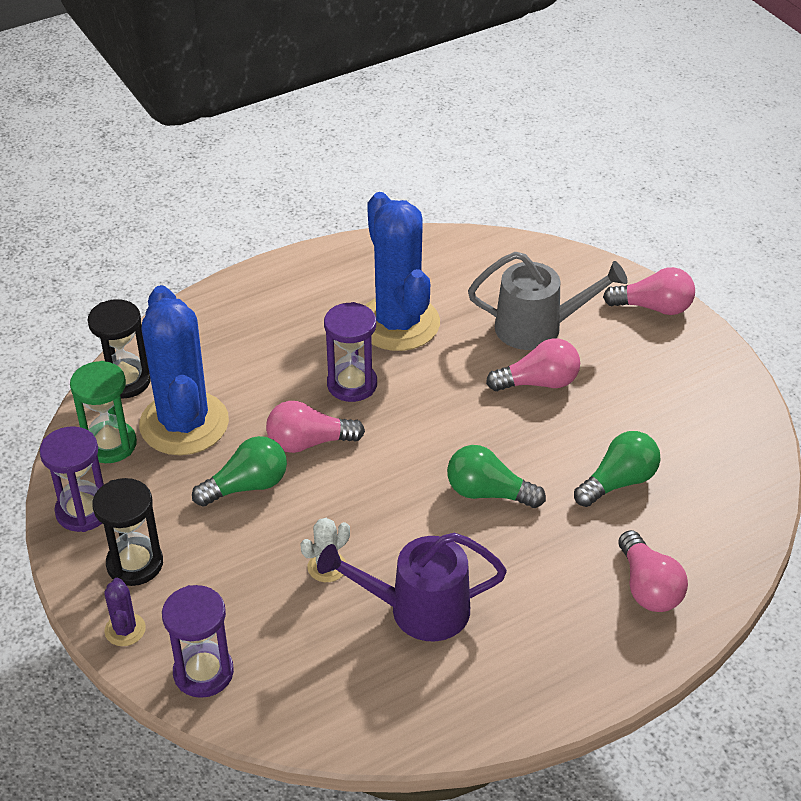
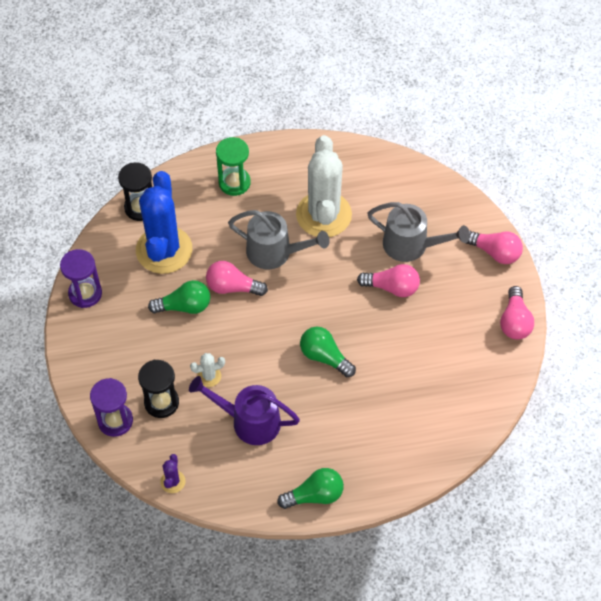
camera: 20 degrees right, 15 degrees up
green hourglass [70,361,137,463] -> green hourglass moved to [216,137,251,196]
black hourglass [92,478,163,586] -> black hourglass moved to [138,360,179,418]
purple cactus [104,578,146,646] -> purple cactus moved to [160,454,186,493]
purple hourglass [324,302,377,402] -> grey watering can [228,210,330,269]
blue cactus [365,192,440,351] -> white cactus [296,135,352,237]
green light bulb [574,431,660,507] -> green light bulb moved to [277,468,344,509]
pink light bulb [618,530,688,612] -> pink light bulb moved to [500,286,534,340]

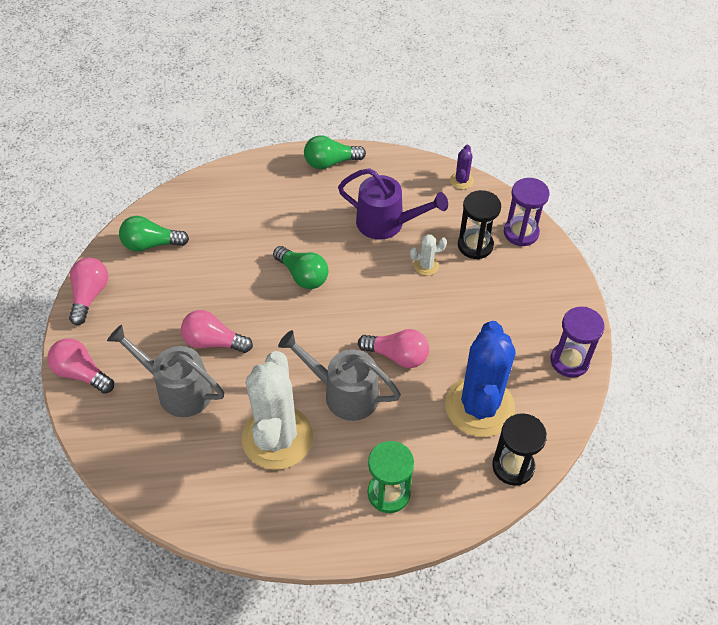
camera: 175 degrees left, 5 degrees down
green light bulb [148,280,210,314] -> green light bulb moved to [119,216,189,252]

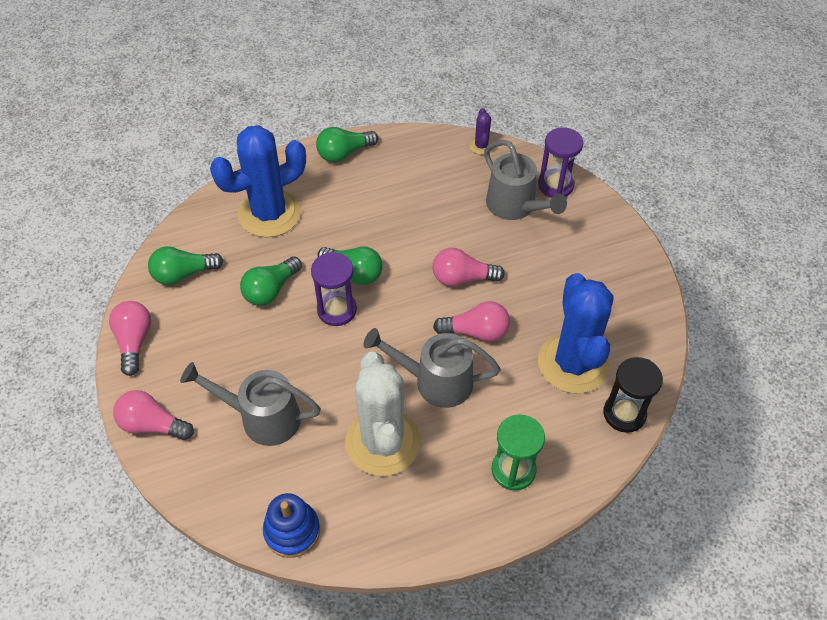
camera: 15 degrees left, 0 degrees up
pink light bulb [181,310,253,353] -> pink light bulb moved to [432,248,505,286]
purple watering can [338,168,448,240] -> none
white cactus [410,234,447,276] -> none
black hourglass [458,190,501,259] -> grey watering can [484,140,567,220]
purple hourglass [551,307,605,378] -> purple hourglass moved to [311,252,357,326]
none -> blue cactus [210,125,306,237]
none -> green light bulb [240,256,302,306]
none -> blue stacking toy [263,493,320,558]

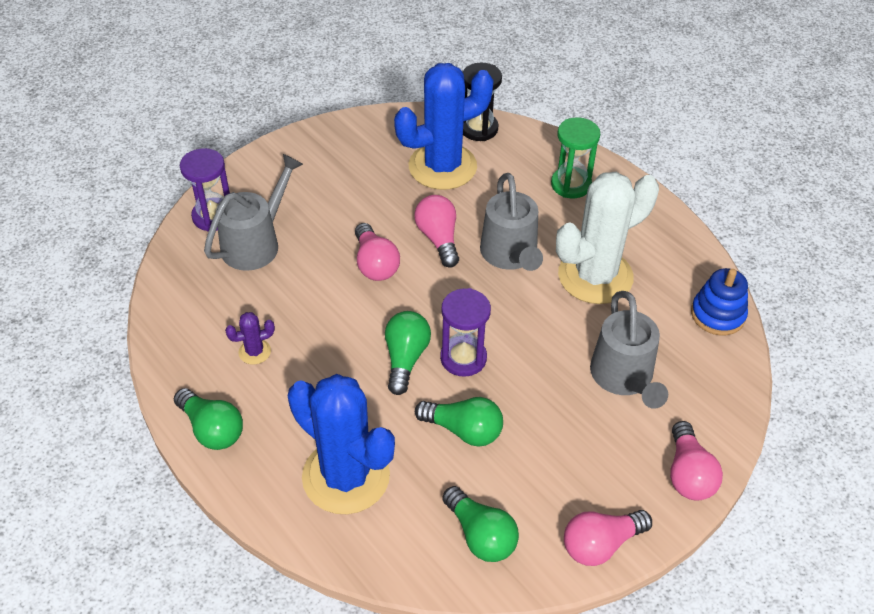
camera: 110 degrees left, 5 degrees down
purple cactus [470,108,493,155] -> purple cactus moved to [225,312,275,365]

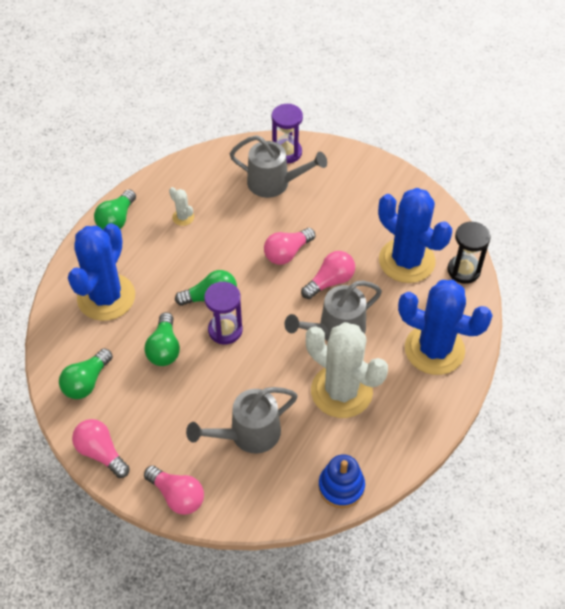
camera: 70 degrees right, 5 degrees up
purple cactus [225,312,275,365] -> white cactus [169,187,194,226]
green hourglass [551,117,600,198] -> blue cactus [398,280,493,375]
pink light bulb [670,421,723,501] -> pink light bulb turned 120 degrees counterclockwise [144,466,204,515]

